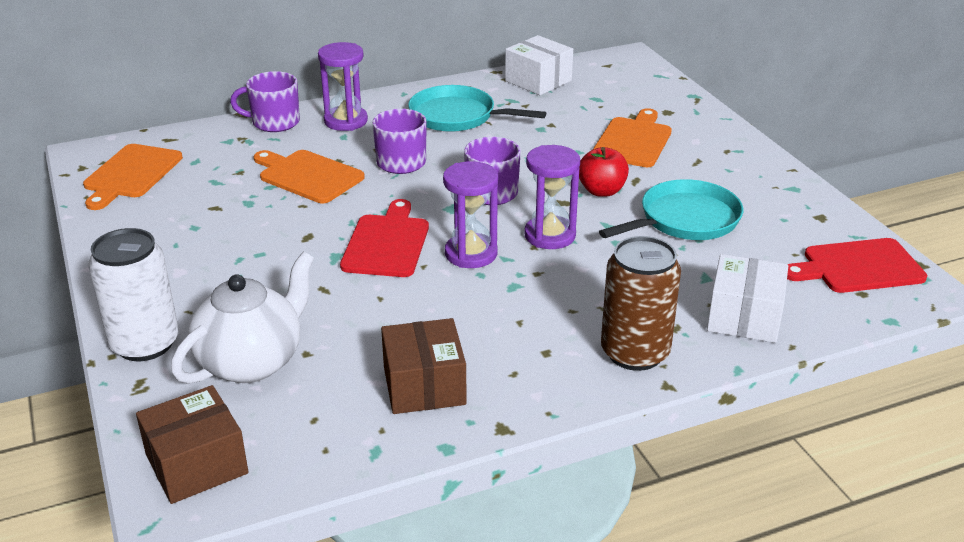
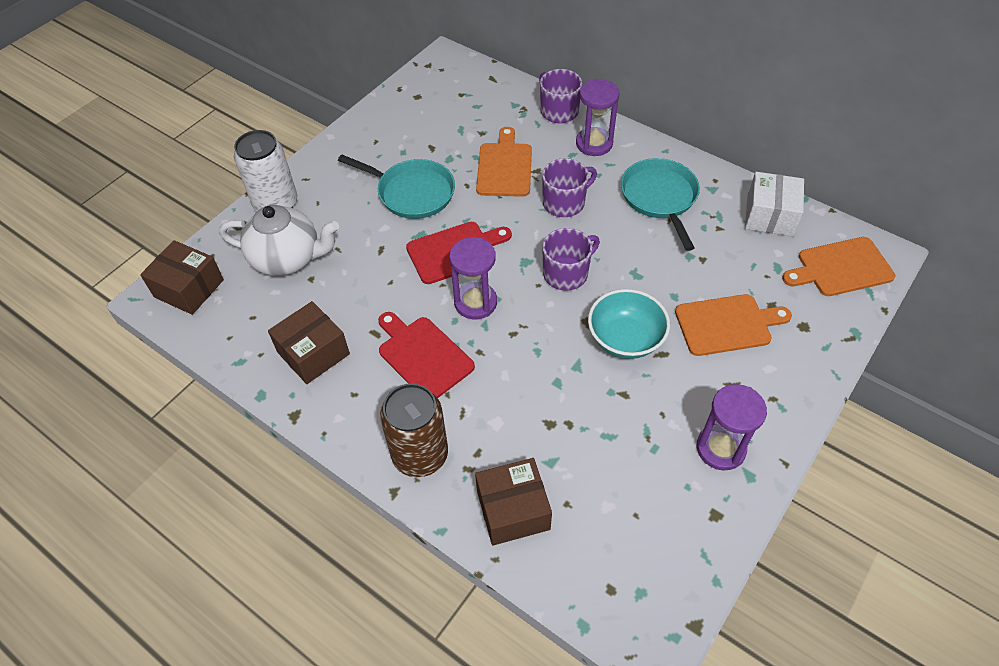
camera: 60 degrees right, 20 degrees up
orange cutting board [83,144,183,210] -> orange cutting board moved to [782,237,895,296]
purple hourglass [524,145,580,249] -> purple hourglass moved to [697,384,767,471]
red apple [579,147,629,197] -> turquoise bowl [588,289,670,359]
turquoise pan [599,179,744,240] -> turquoise pan moved to [338,155,455,219]
white box [707,254,788,343] -> brown box [475,458,552,546]
red cutting board [787,238,927,293] -> red cutting board moved to [378,312,475,398]

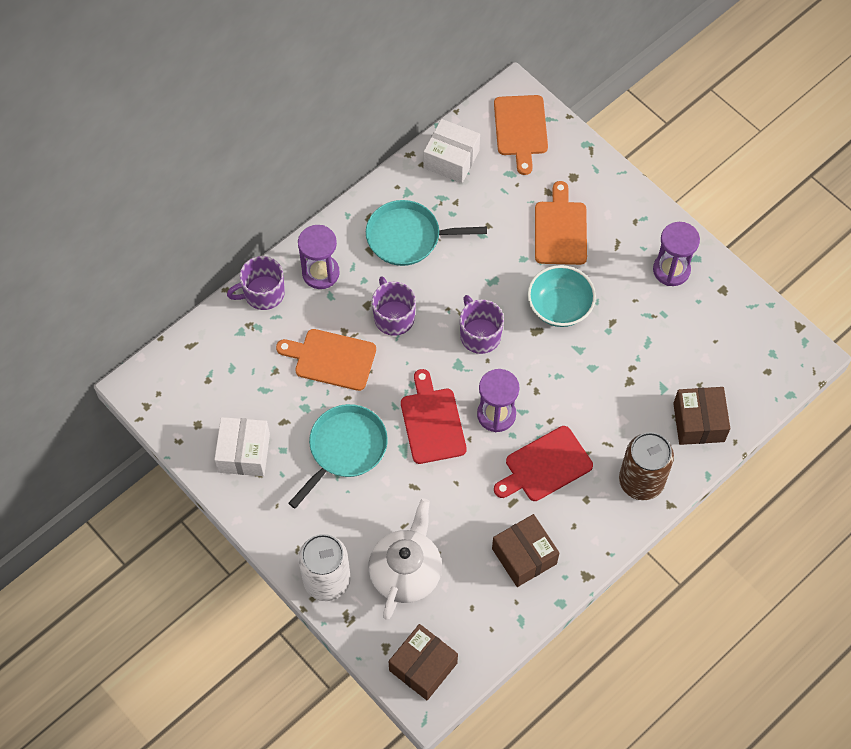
camera: 80 degrees left, 10 degrees up
none -> white box [214,417,270,476]

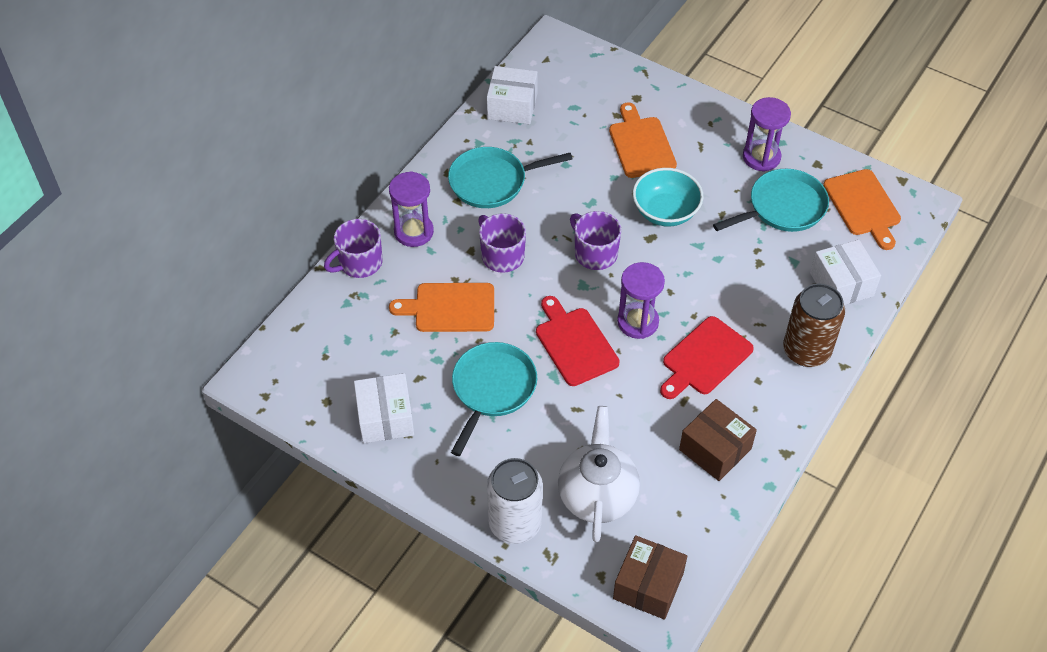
camera: 15 degrees left, 10 degrees down
orange cutting board [494,95,548,175] -> orange cutting board moved to [823,169,901,250]
brown box [673,387,730,445] -> white box [810,240,881,305]
none -> turquoise pan [713,169,829,232]

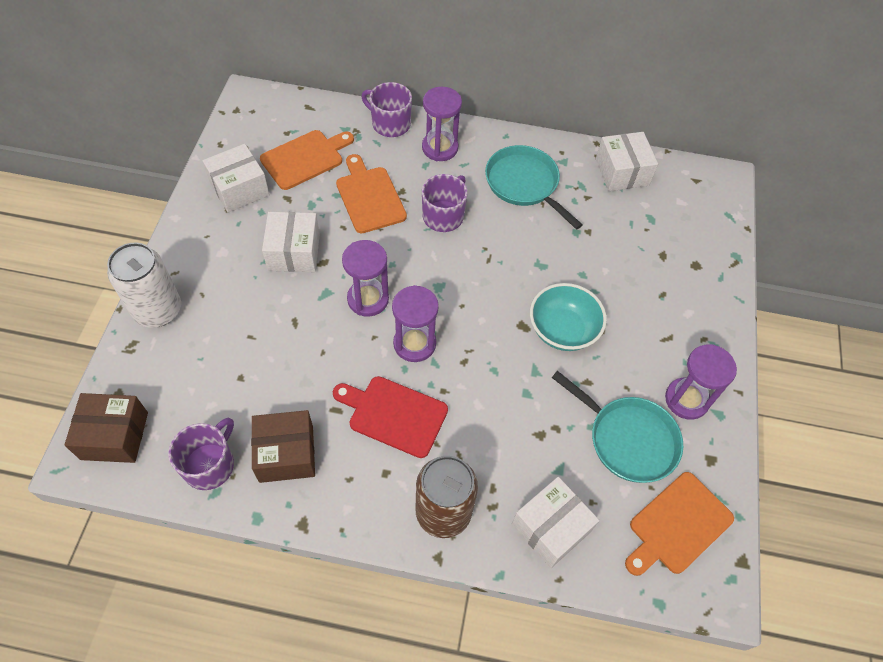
camera: 65 degrees right, 5 degrees up
turquoise pan [451,342,537,456] -> white box [262,212,320,272]
red cutting board [536,296,620,386] -> purple hourglass [342,240,389,317]
white teapot [558,406,640,542] -> none
purple mug [570,211,621,270] -> purple mug moved to [168,418,234,490]
orange cutting board [609,103,677,178] -> orange cutting board moved to [260,130,354,190]
brown box [679,399,757,481] -> brown box turned 60 degrees clockwise [251,410,315,483]

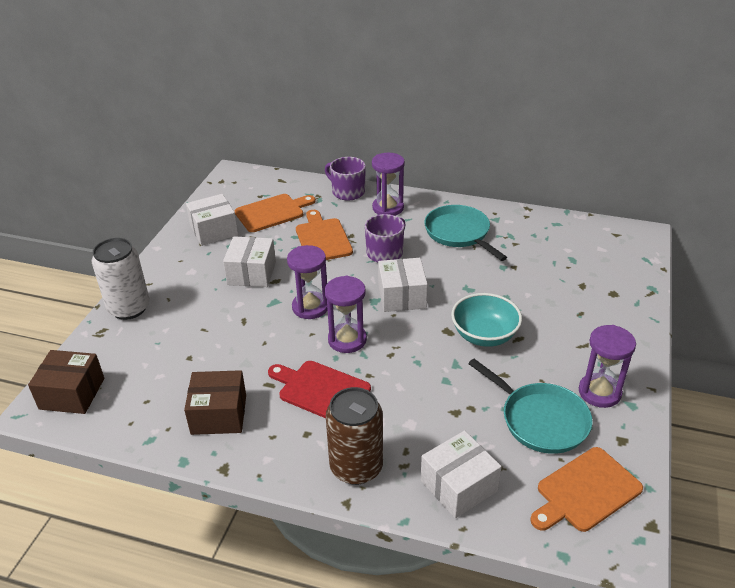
camera: 10 degrees right, 20 degrees down
purple mug [168,418,234,490] -> none
white box [596,132,658,191] -> white box moved to [378,258,428,312]

